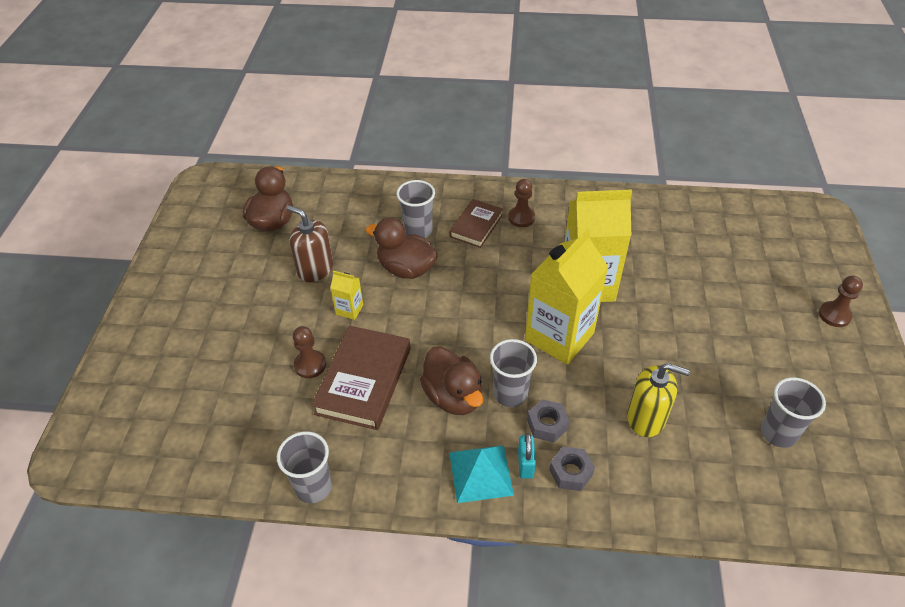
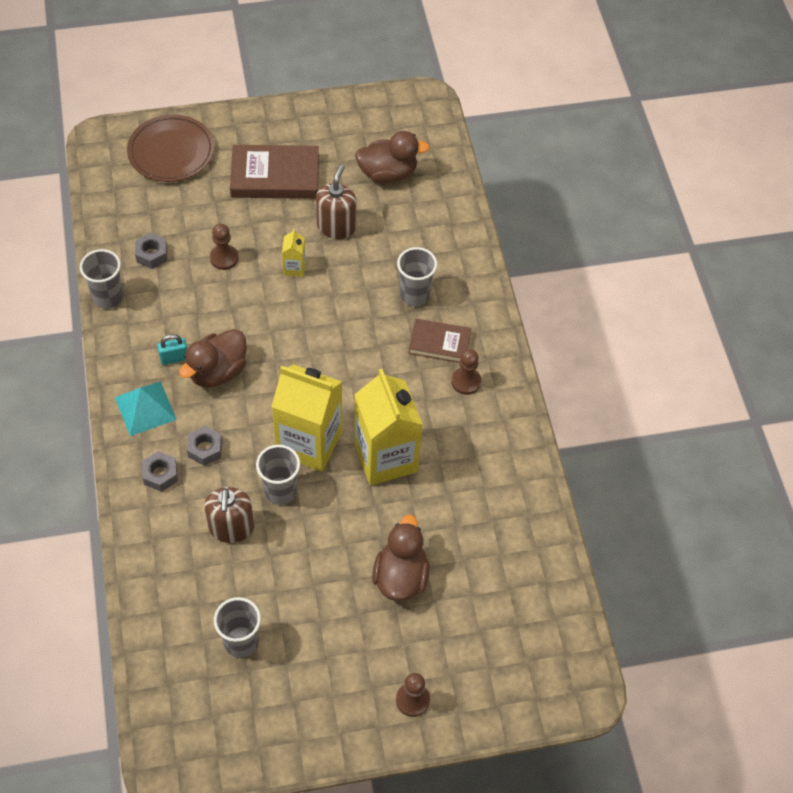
camera: 70 degrees right, 10 degrees up
brown book [311,326,411,430] -> brown book moved to [230,145,319,199]
brown duck [366,218,438,279] -> brown duck moved to [372,515,430,601]
grey cup [490,339,537,407] -> grey cup moved to [256,445,300,505]
turquoise padlock [518,433,536,479] -> turquoise padlock moved to [157,334,187,365]
yellow soap dispenser [627,363,690,437] -> brown soap dispenser [204,487,254,543]
none -> brown plate [127,114,214,182]
none -> grey nut [135,233,167,269]

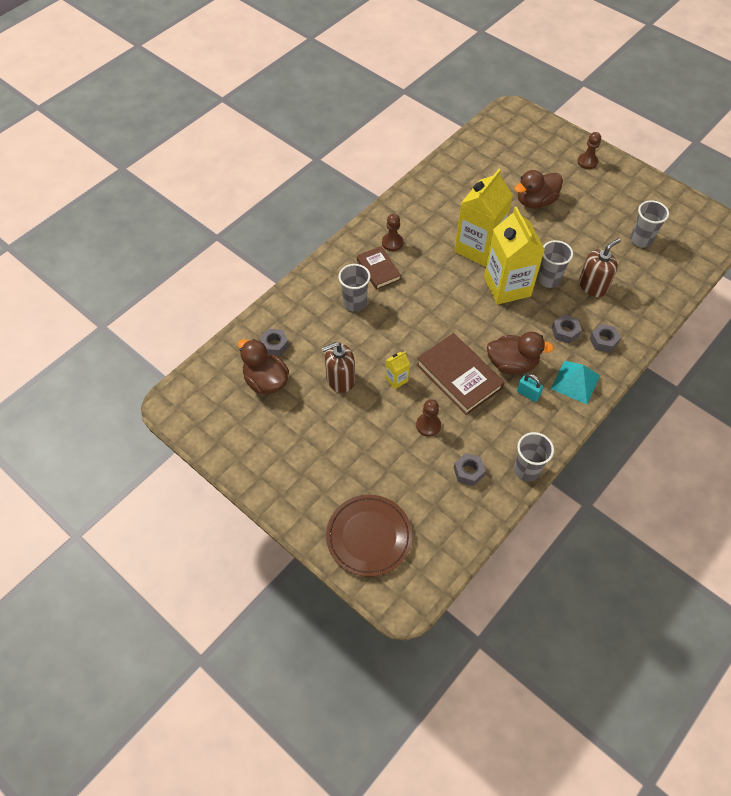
camera: 125 degrees left, 0 degrees up
brown book [230,145,319,199] -> brown book moved to [416,333,505,415]
none -> grey nut [259,329,289,356]

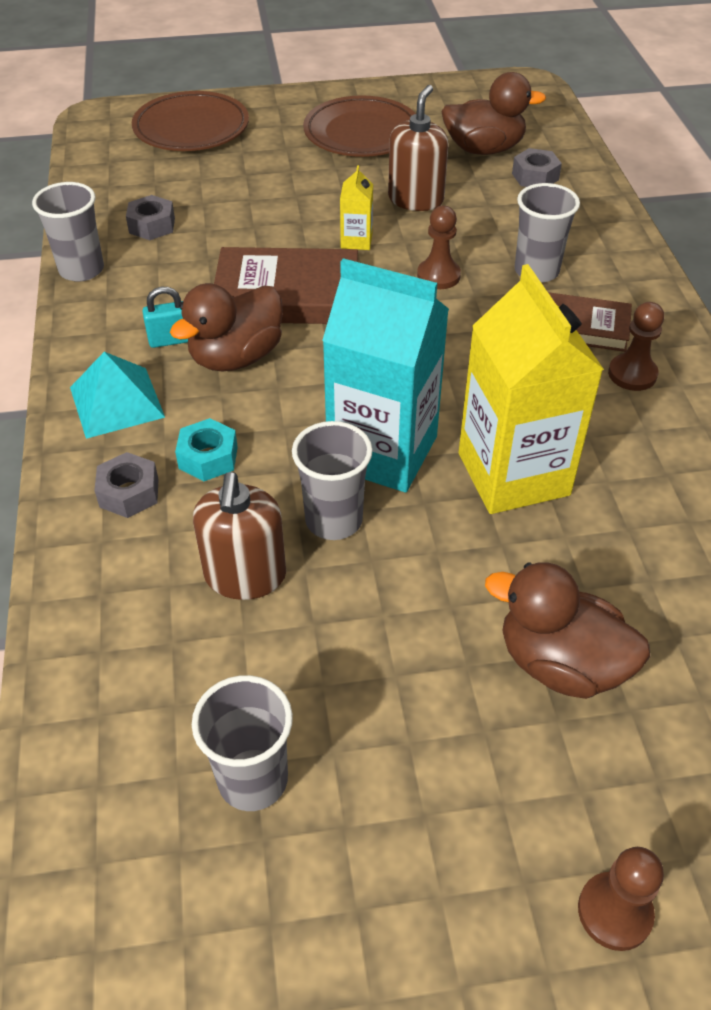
camera: 130 degrees right, 10 degrees down
brown pawn [416,399,441,437] -> brown pawn moved to [417,206,461,289]
yellow carton [484,207,545,305] -> turquoise carton [322,258,449,492]
brown duck [514,170,563,208] -> brown duck turned 75 degrees counterclockwise [485,562,650,699]
grey nut [552,314,582,344] -> turquoise nut [175,418,238,481]
none -> brown plate [303,95,416,157]

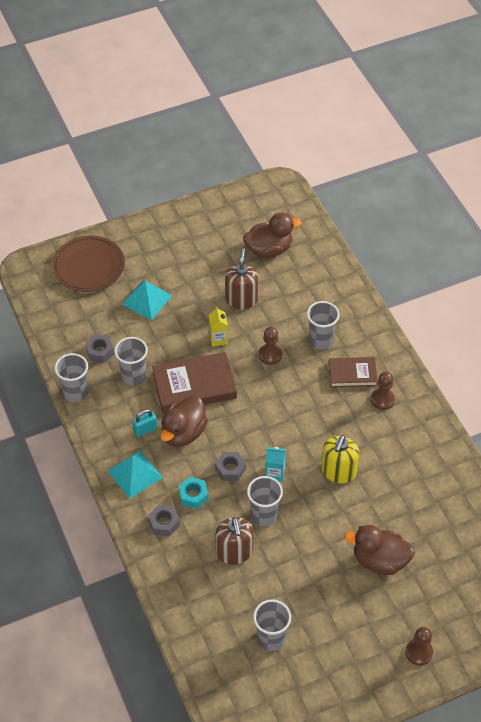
camera: 15 degrees left, 5 degrees up
brown plate [303,95,416,157] -> none
turquoise carton [322,258,449,492] -> turquoise carton [265,447,286,482], size x0.43
yellow carton [459,264,604,514] -> yellow soap dispenser [321,435,359,483]
grey nut [512,148,562,187] -> grey nut moved to [215,452,246,481]
none -> grey cup [114,337,148,386]
none -> turquoise pyramid [122,280,172,320]

